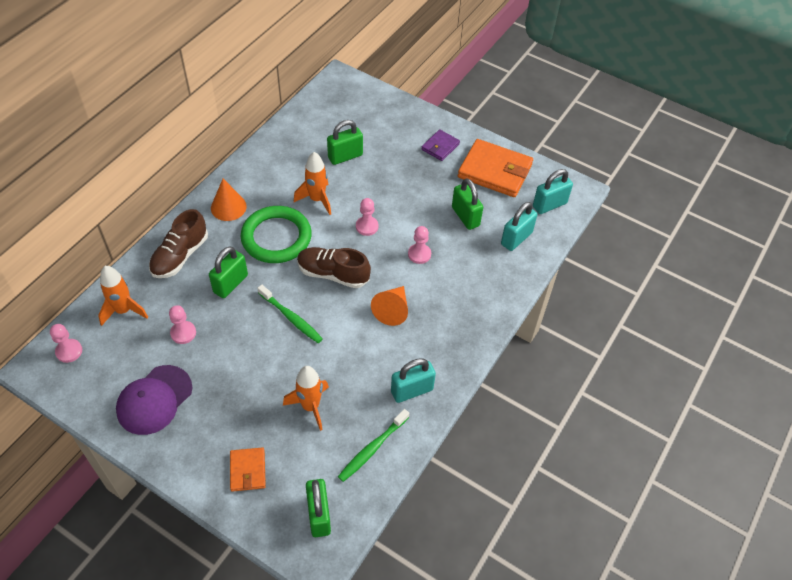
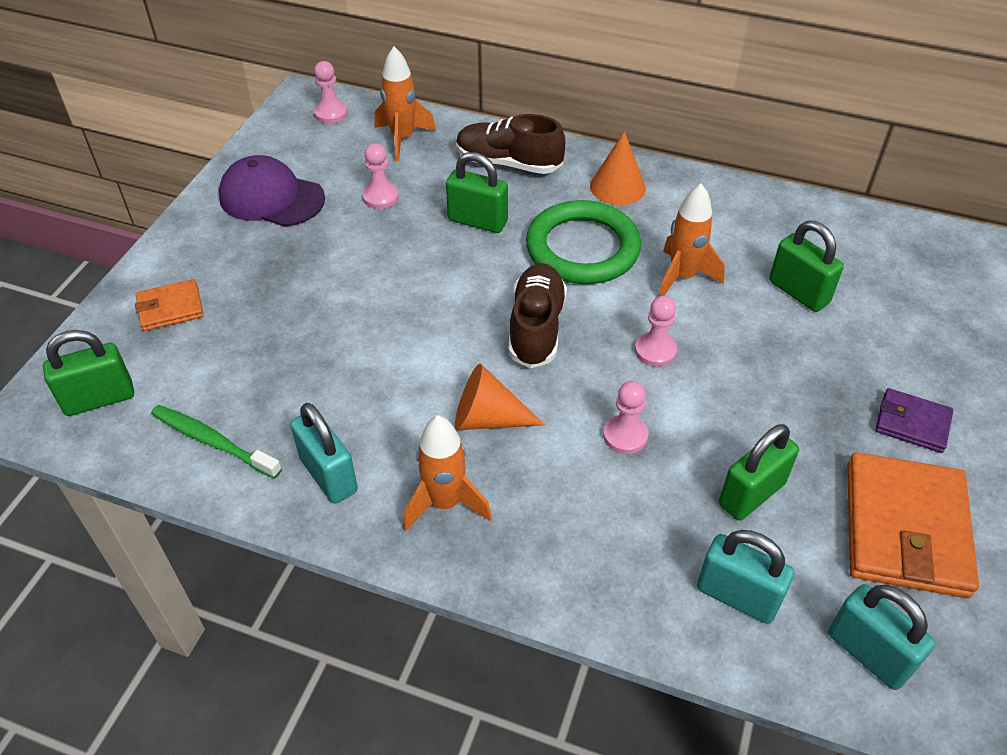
camera: 80 degrees right, 5 degrees down
green toothbrush [257,285,323,343] -> none
orange rocket [283,366,329,431] -> orange rocket moved to [403,415,492,531]

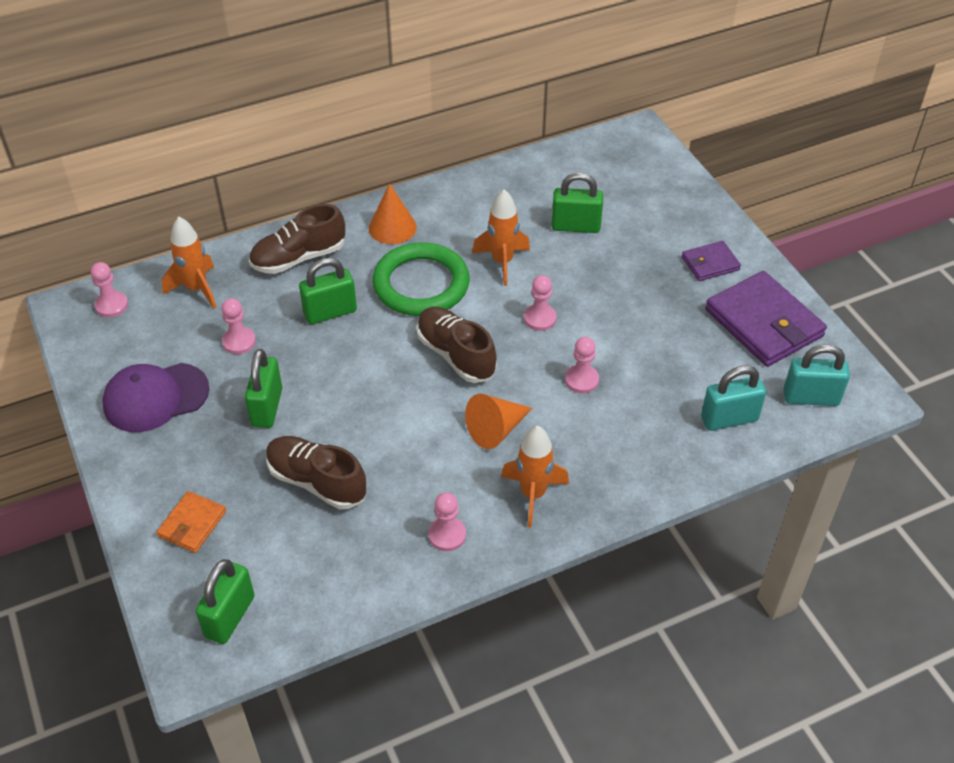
camera: 45 degrees left, 0 degrees up
green toothbrush [151,405,282,479] -> none
turquoise padlock [290,403,358,504] -> pink pawn [428,492,466,551]
green padlock [719,424,799,521] -> green padlock moved to [245,349,282,428]
orange wallet [847,452,979,598] -> purple wallet [705,271,827,367]
none -> brown shoe [266,436,367,509]

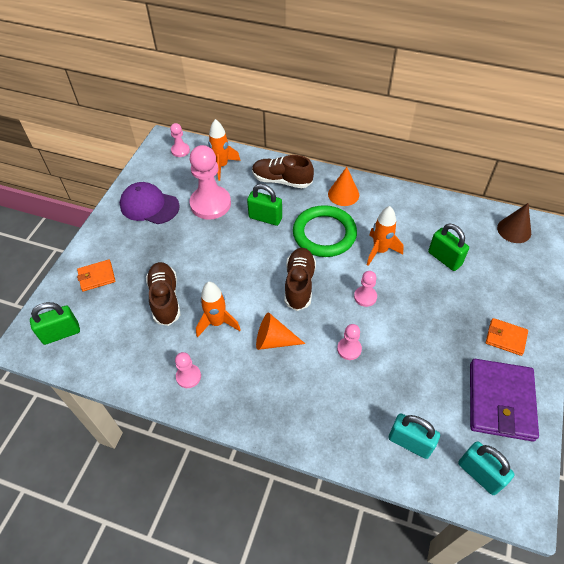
camera: 45 degrees right, 5 degrees up
pink pawn [221,298,256,354] -> pink pawn [190,145,231,220], size x2.04
green padlock [245,349,282,428] -> none
orange rocket [501,426,569,527] -> orange rocket moved to [196,282,241,337]
purple wallet [682,241,741,281] -> orange wallet [486,318,528,356]
none -> brown cone [497,203,531,243]

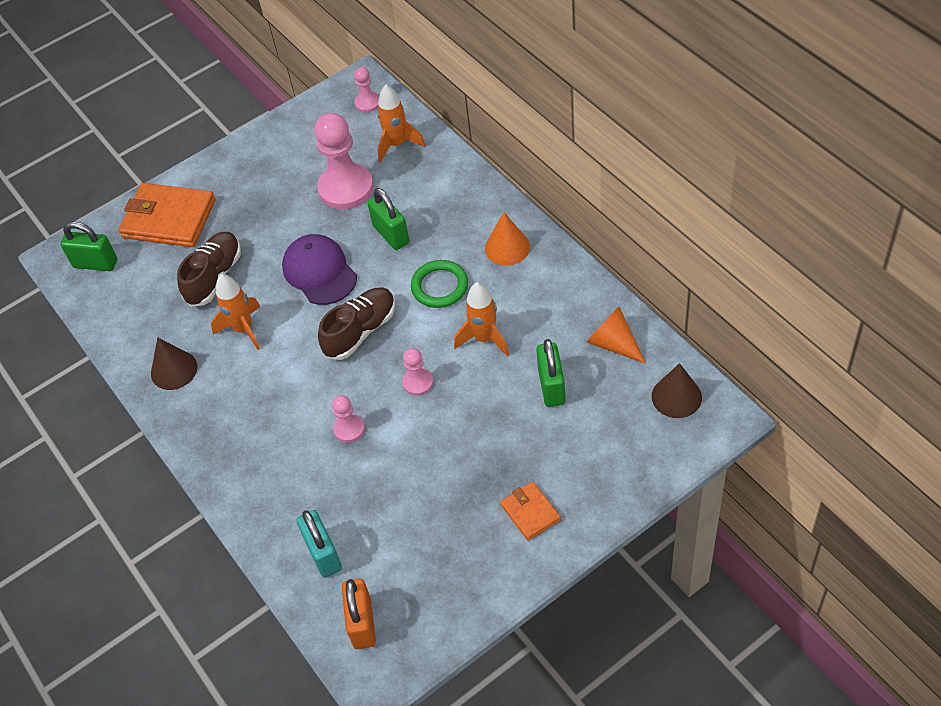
camera: 40 degrees right, 0 degrees up
orange wallet [77,259,115,291] -> orange wallet [119,183,215,247], size x1.93
purple cap [120,182,180,224] -> purple cap moved to [282,234,357,305]
pink pawn [175,352,201,388] -> brown cone [151,337,197,390]
brown shoe [252,155,314,188] -> none
orange cone [256,312,305,350] -> orange cone moved to [587,307,646,364]
green ring [293,205,357,257] -> green ring [411,260,468,308], size x0.65
turquoise padlock [458,441,515,495] -> orange padlock [342,579,376,649]
purple wallet [470,359,539,442] -> none

